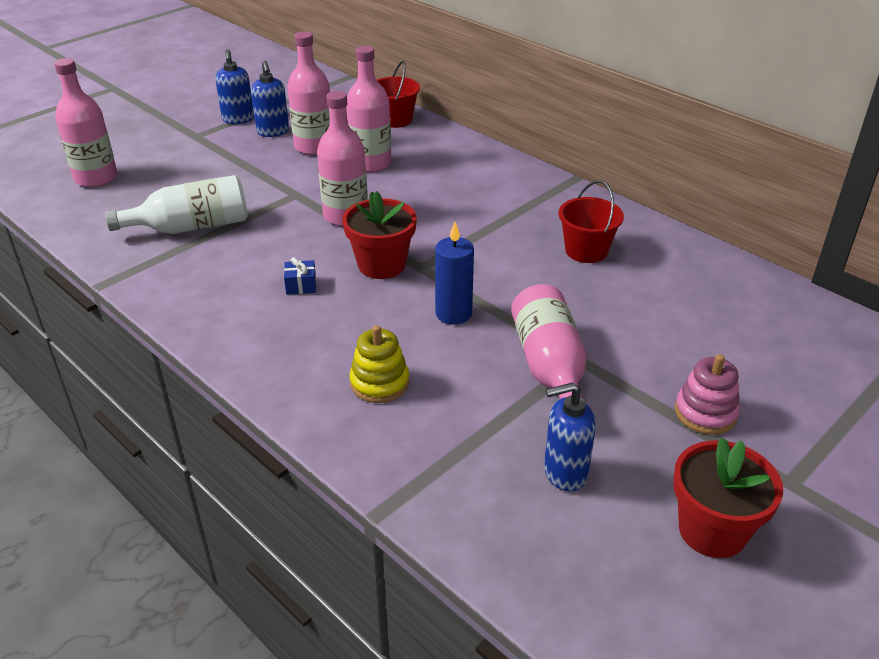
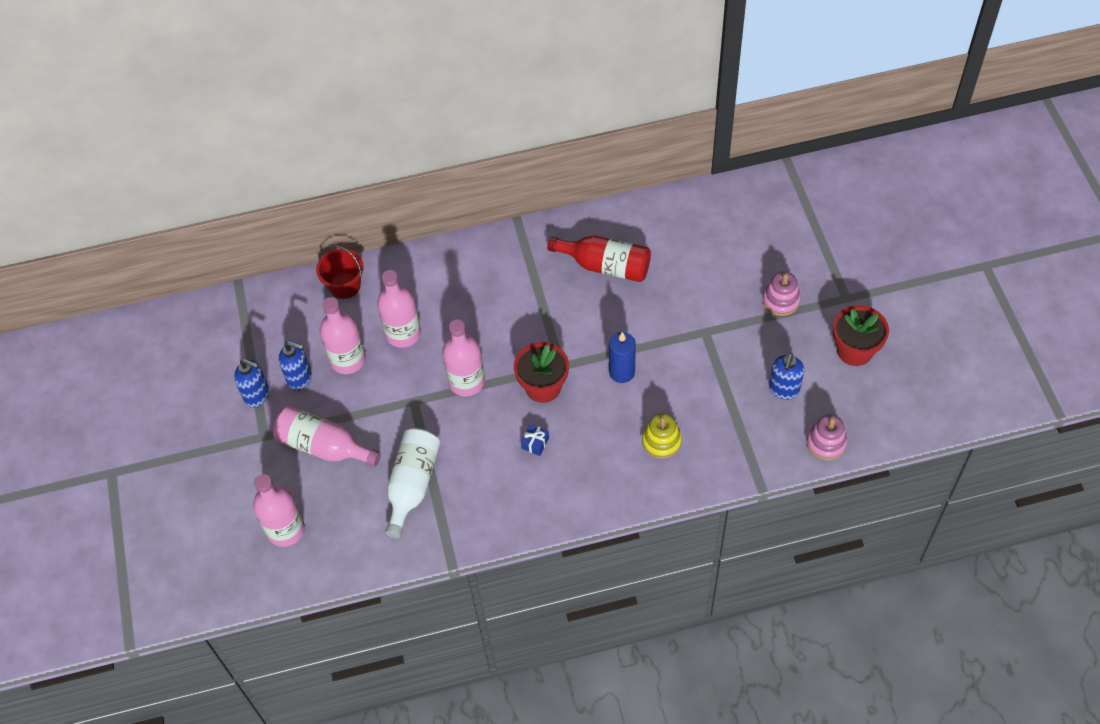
camera: 55 degrees left, 20 degrees up
pink bottle [511,284,587,404] -> pink bottle moved to [273,406,381,467]
red bucket [558,180,624,263] -> red bottle [547,235,651,282]
none -> pink stacking toy [807,414,847,460]

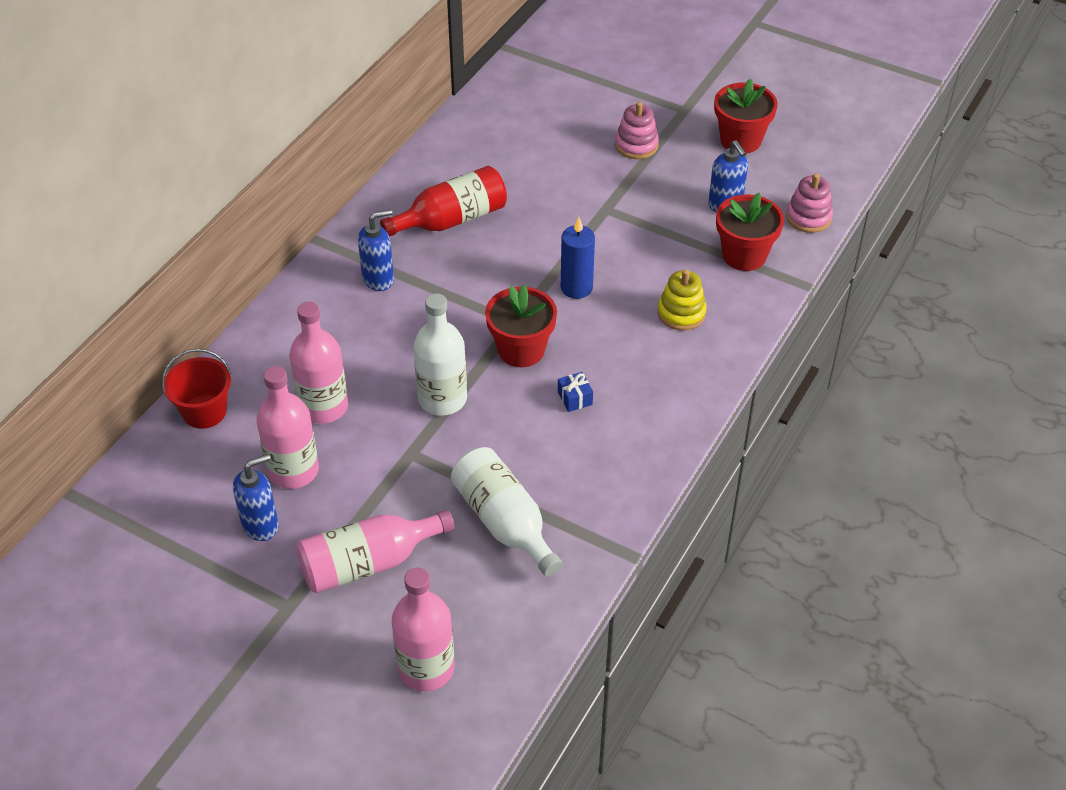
camera: 50 degrees left, 10 degrees down
blue soap dispenser [234,359,269,407] -> blue soap dispenser moved to [358,209,394,291]
pink bottle [442,319,485,396] -> white bottle [413,294,467,416]
none -> red flower pot [716,193,784,271]

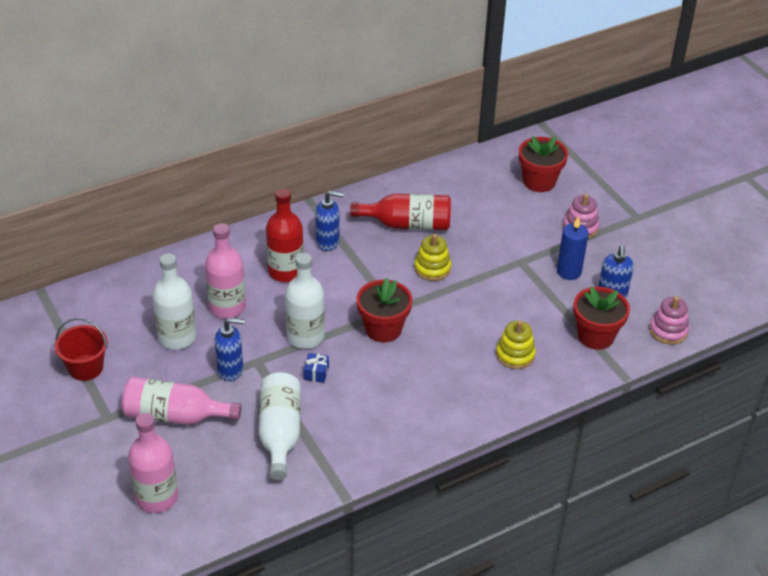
camera: 30 degrees right, 5 degrees down
red bucket [162,349,231,429] -> red bucket moved to [55,318,108,381]
blue soap dispenser [233,454,279,541] -> blue soap dispenser moved to [215,318,245,381]
pink bottle [256,366,319,489] -> white bottle [152,253,196,350]
blue gift [558,372,593,412] -> blue gift moved to [304,353,329,383]
blue candle [561,217,595,299] -> blue candle moved to [557,216,589,280]
red flower pot [714,79,778,153] -> red flower pot moved to [519,136,568,192]
none -> red bottle [266,188,304,282]
none -> yellow stacking toy [414,234,451,281]

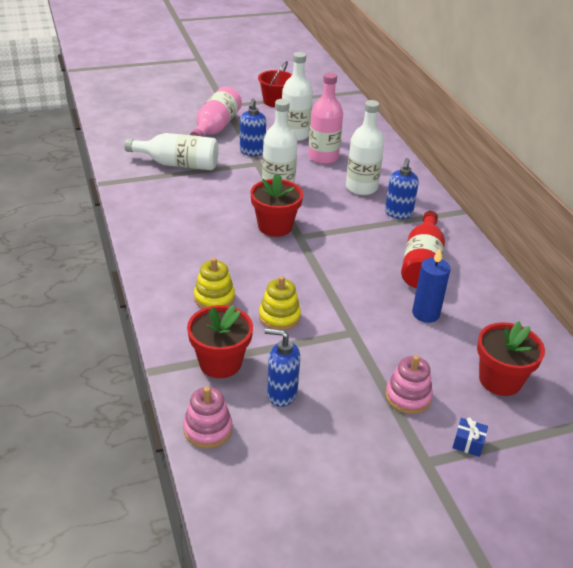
camera: 100 degrees right, 5 degrees down
pink bottle [128,413,178,513] -> none
red bottle [266,188,304,282] -> white bottle [346,100,384,195]
blue gift [304,353,329,383] -> blue gift moved to [452,418,488,457]
yellow stacking toy [414,234,451,281] -> yellow stacking toy moved to [259,276,301,330]
blue candle [557,216,589,280] -> blue candle moved to [412,248,451,323]

